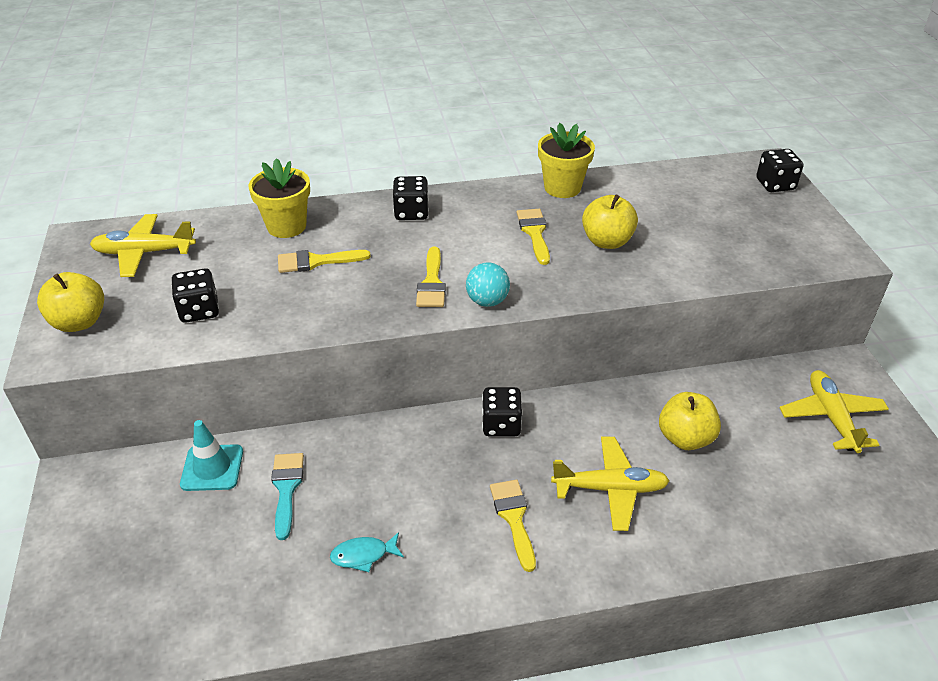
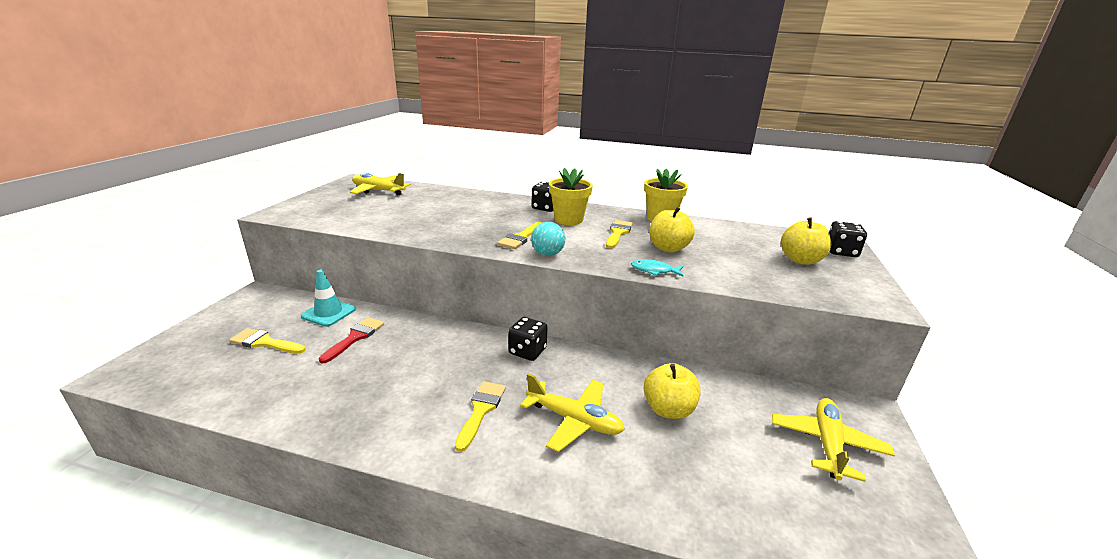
camera: 25 degrees right, 15 degrees down
yellow apple [37,272,104,332] -> yellow apple moved to [781,217,831,265]
black dice [171,268,219,323] -> none
yellow flower pot [249,158,310,238] -> yellow flower pot moved to [549,168,593,225]
turquoise brush [271,453,304,540] -> red brush [319,317,384,364]
yellow brush [278,250,371,273] -> yellow brush moved to [229,328,306,354]
turquoise fish [330,532,404,572] -> turquoise fish moved to [631,259,683,276]

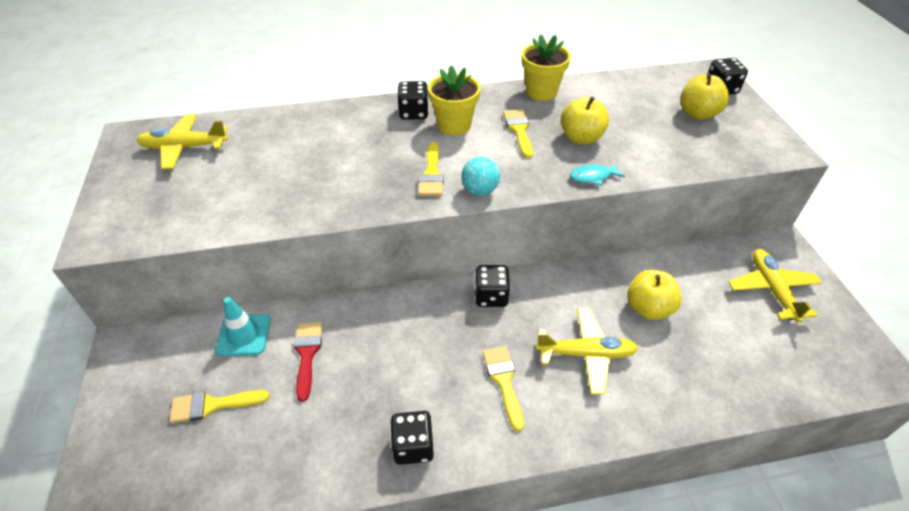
camera: 25 degrees left, 20 degrees up
none -> black dice [391,411,434,465]

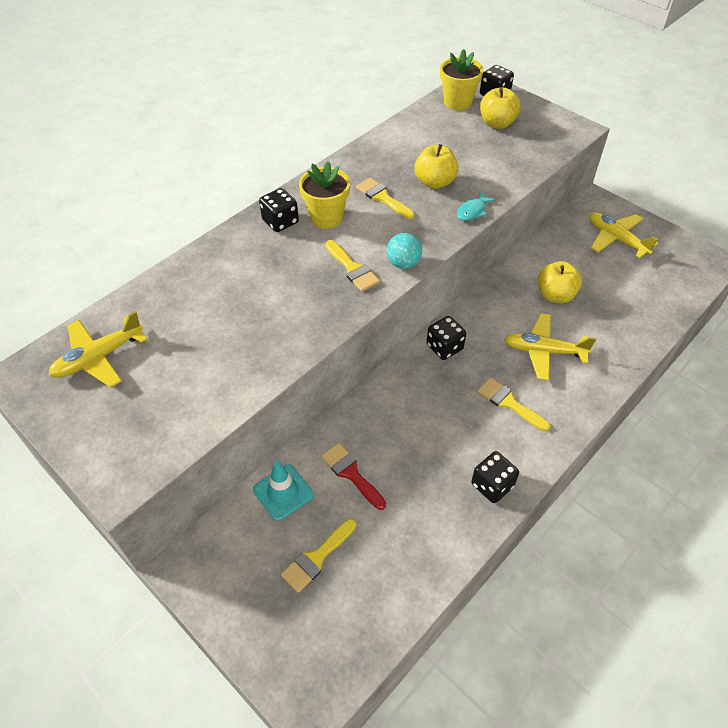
camera: 35 degrees left, 5 degrees up
yellow flower pot [522,34,571,101] -> yellow flower pot moved to [440,49,484,111]
yellow plane [536,308,638,394] -> yellow plane turned 135 degrees counterclockwise [504,313,596,380]

